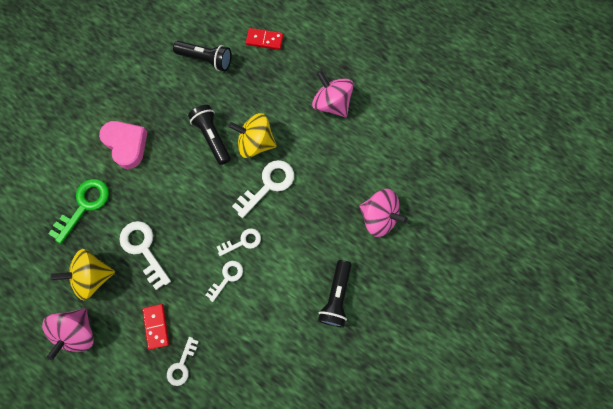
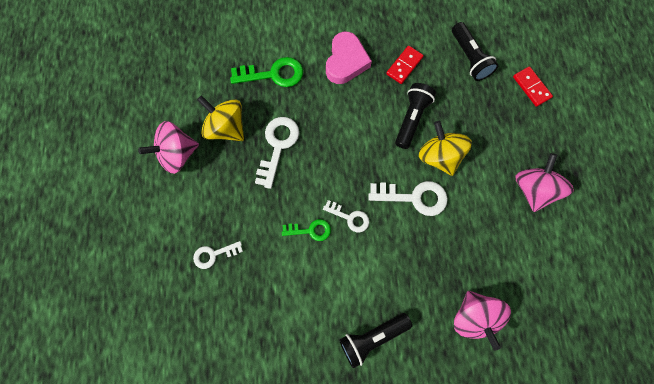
camera: 50 degrees right, 0 degrees up
red domino [142,304,169,350] -> red domino moved to [386,46,424,84]
white key [206,261,243,302] -> green key [282,219,331,241]

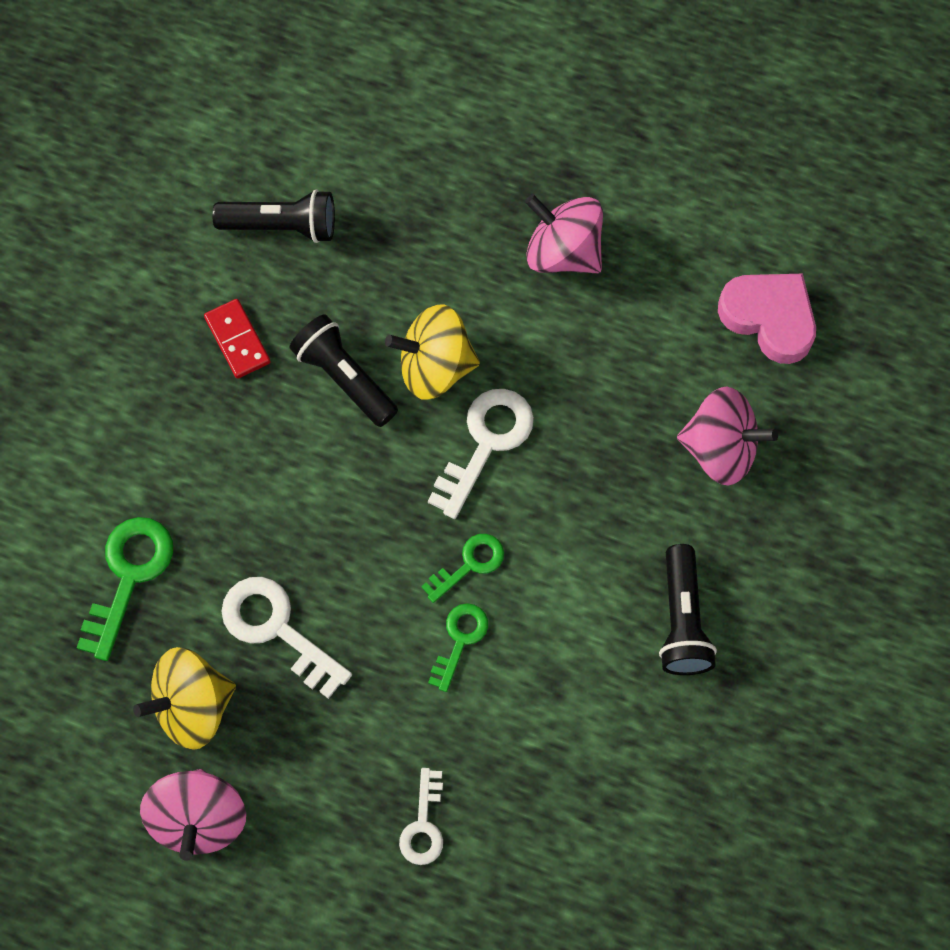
camera: 65 degrees left, 5 degrees down
white key [323,200,369,232] -> green key [421,534,504,603]
pink heart [326,32,372,84] -> pink heart moved to [718,274,816,364]
red domino [513,67,553,107] -> none

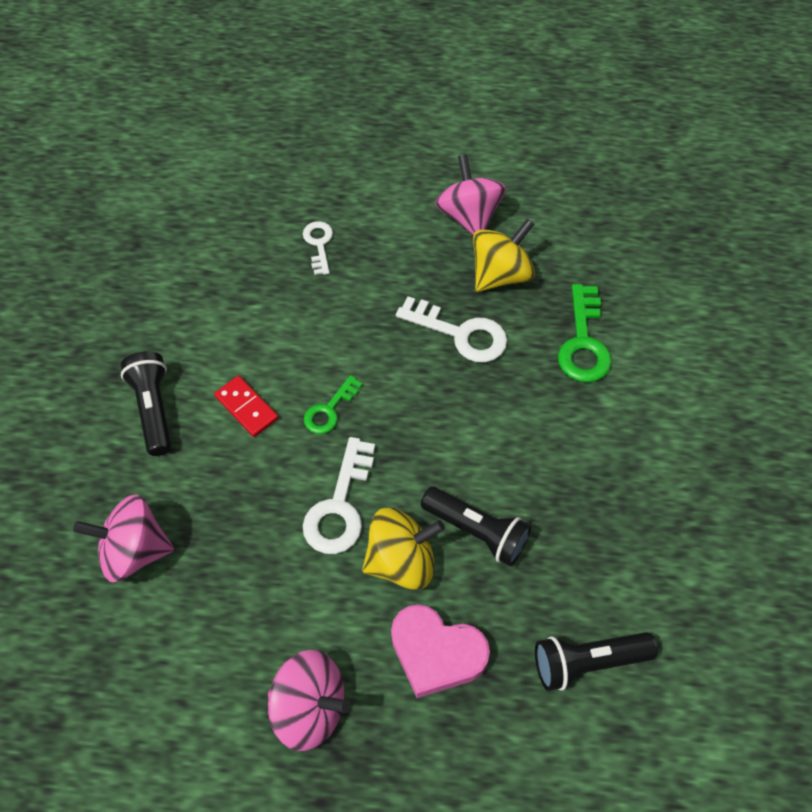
camera: 165 degrees right, 10 degrees down
red domino [204,299,271,379] -> red domino moved to [214,376,278,437]
green key [428,603,488,692] -> none
pink heart [718,274,816,364] -> pink heart moved to [391,604,490,698]

